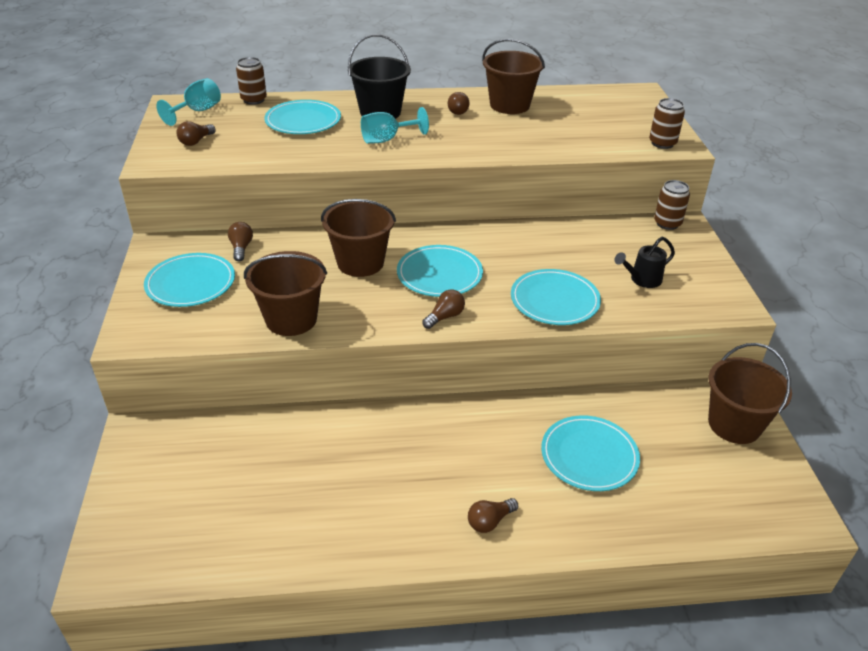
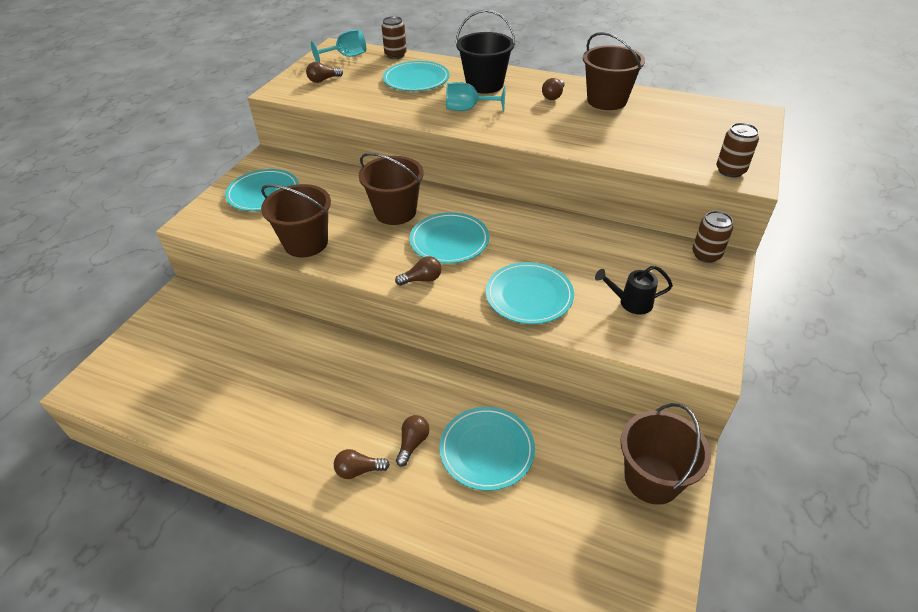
camera: 30 degrees right, 5 degrees up
brown light bulb [228,222,253,261] -> brown light bulb moved to [396,415,430,466]

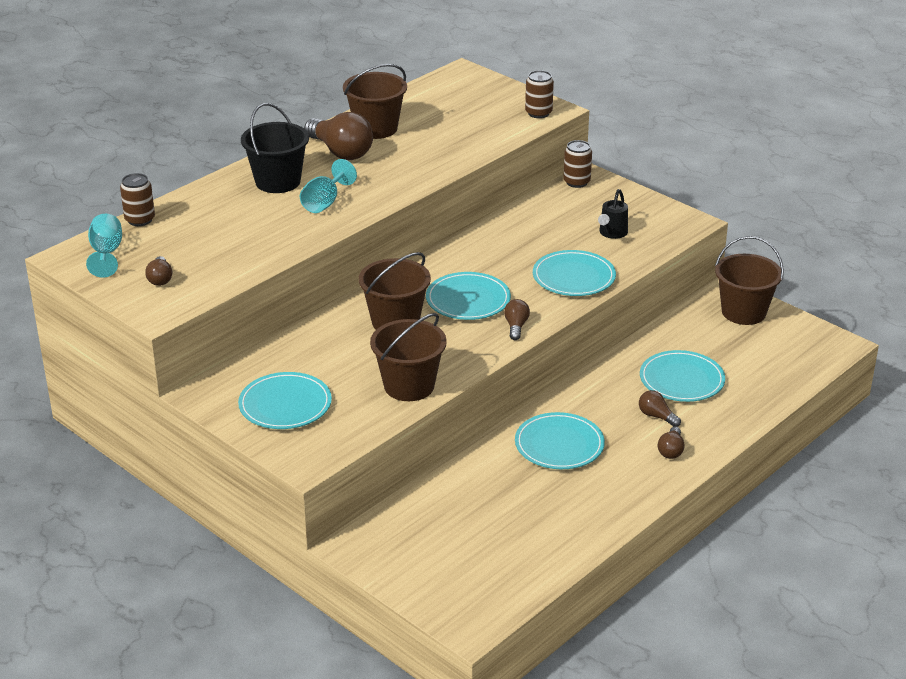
camera: 70 degrees left, 10 degrees down
turquoise plate [383,61,450,91] -> turquoise plate moved to [515,412,605,469]
brown light bulb [542,78,565,100] -> brown light bulb [304,112,373,160], size x2.02

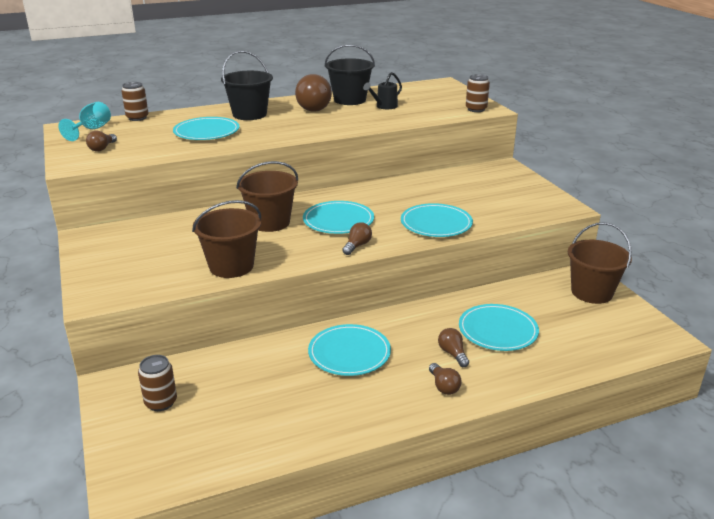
camera: 25 degrees right, 5 degrees down
turquoise plate [238,372,332,429] -> turquoise plate moved to [173,117,240,140]
turquoise goblet [300,159,357,213] -> none
brown bucket [343,64,407,139] -> black bucket [325,44,375,105]
brown can [563,140,592,188] -> brown can moved to [138,355,177,411]
black watering can [598,189,628,239] -> black watering can moved to [363,72,402,109]
brown light bulb [658,427,685,459] -> brown light bulb turned 60 degrees counterclockwise [429,363,462,395]

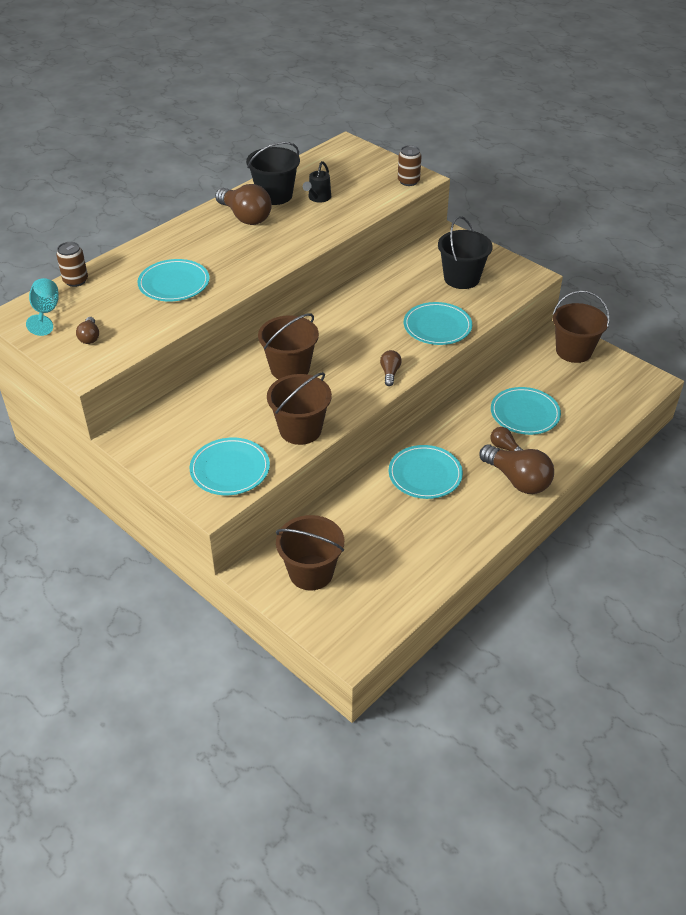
camera: 25 degrees left, 15 degrees up
brown can [138,355,177,411] -> brown bucket [276,515,344,590]
black bucket [221,51,273,120] -> black bucket moved to [438,216,493,289]
turquoise plate [303,201,374,234] -> turquoise plate moved to [190,438,270,495]
brown light bulb [429,363,462,395] -> brown light bulb [480,444,554,494], size x2.02

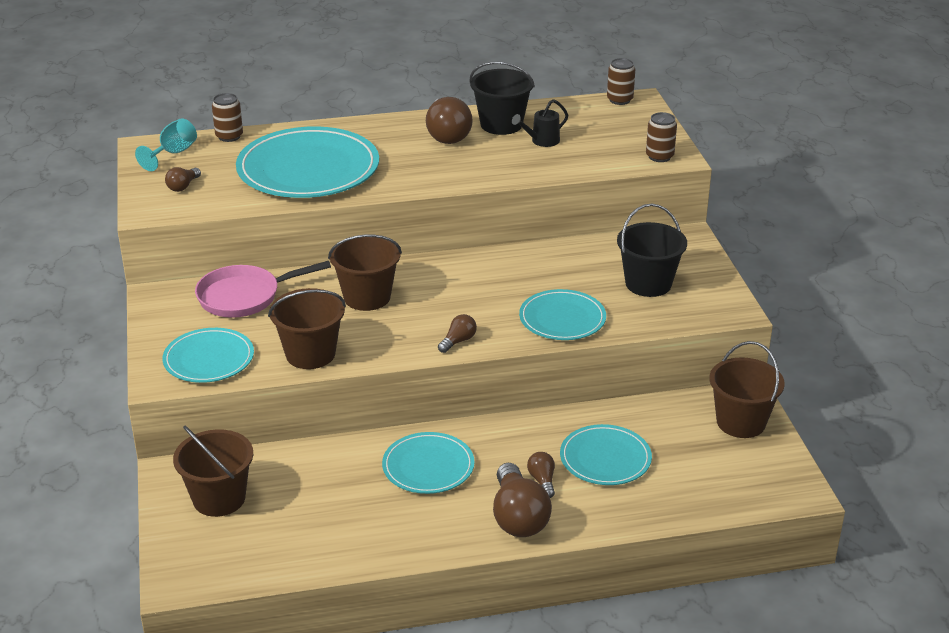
camera: 35 degrees right, 10 degrees down
turquoise plate [138,259,210,301] -> turquoise plate [236,126,379,198], size x1.77
none -> pink pan [195,261,331,318]
none -> brown can [607,58,635,105]

